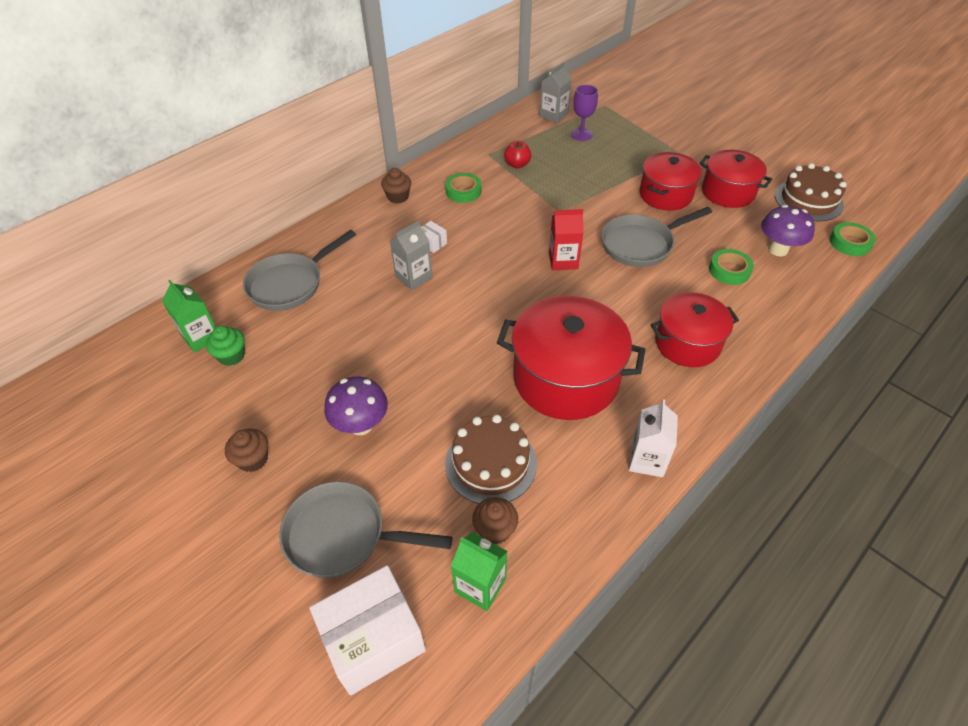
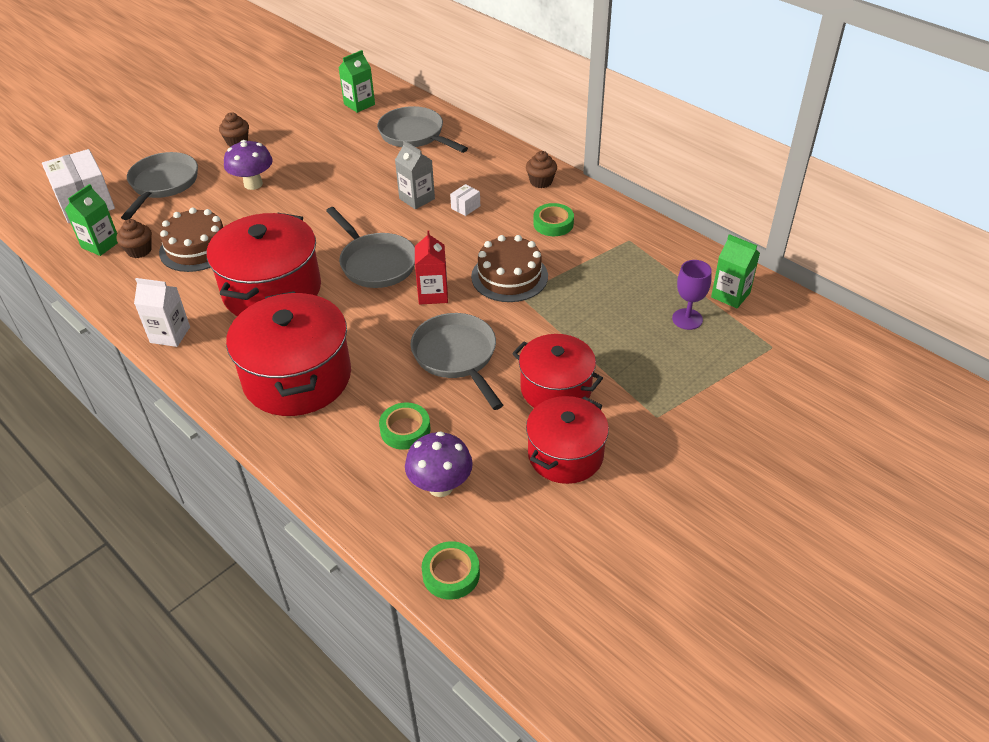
camera: 90 degrees right, 5 degrees down
green cupcake [206,326,245,366] -> none
red apple [504,141,531,168] -> none
grey carton [540,62,572,123] -> green carton [711,234,760,308]
red pot [651,292,739,367] -> red pot [226,291,351,416], size x1.55
brown cake [775,163,847,221] -> brown cake moved to [471,235,548,302]
none -> grey pan [326,207,415,288]

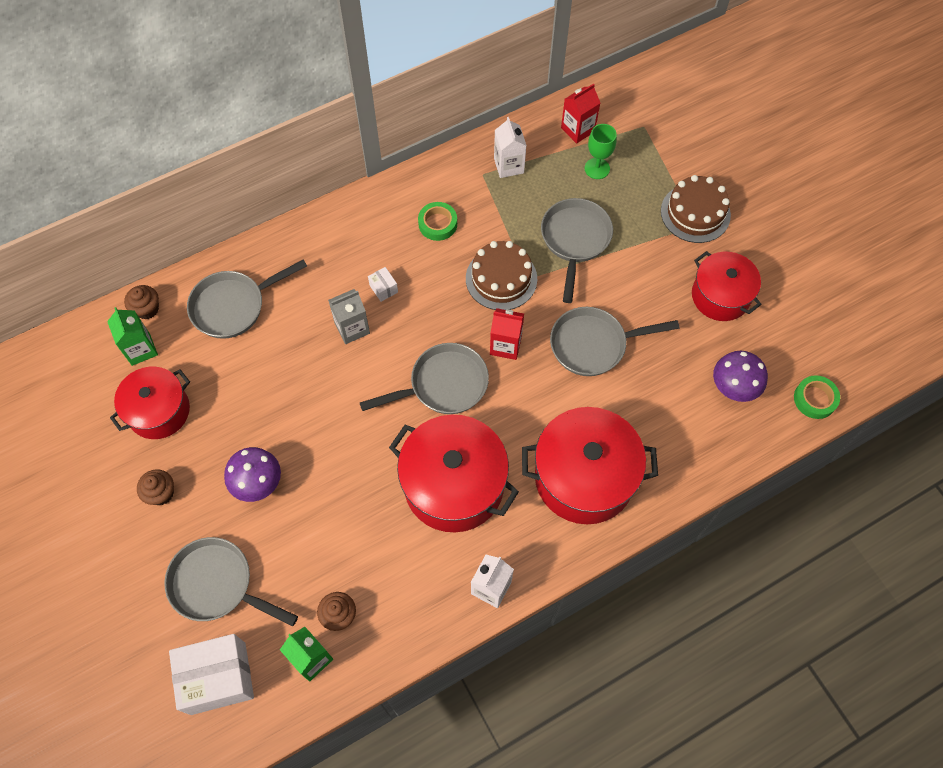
camera: 75 degrees left, 20 degrees up
brown cake [159,208,223,272] -> brown cake moved to [661,175,731,243]
green tape [379,403,430,450] -> none
red pot [512,334,603,408] -> red pot moved to [110,367,190,439]
brown cupcake [526,151,557,188] -> brown cupcake moved to [124,285,159,320]
purple goblet [672,260,712,330] -> green goblet [584,124,617,179]
green carton [711,234,760,308] -> red carton [561,83,600,144]
none -> white carton [494,117,527,178]
none -> grey pan [541,198,613,303]

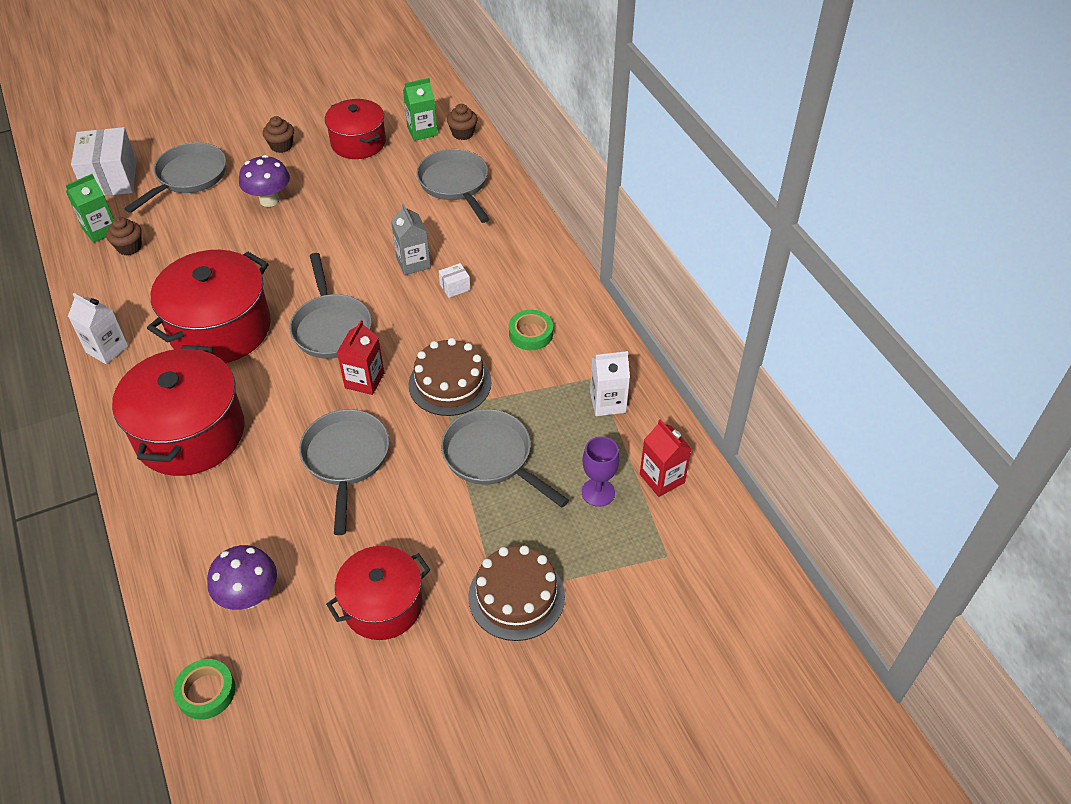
camera: 95 degrees right, 15 degrees down
grey pan [541,198,613,303] -> grey pan turned 150 degrees counterclockwise [441,409,569,508]
green goblet [584,124,617,179] -> purple goblet [582,437,619,507]

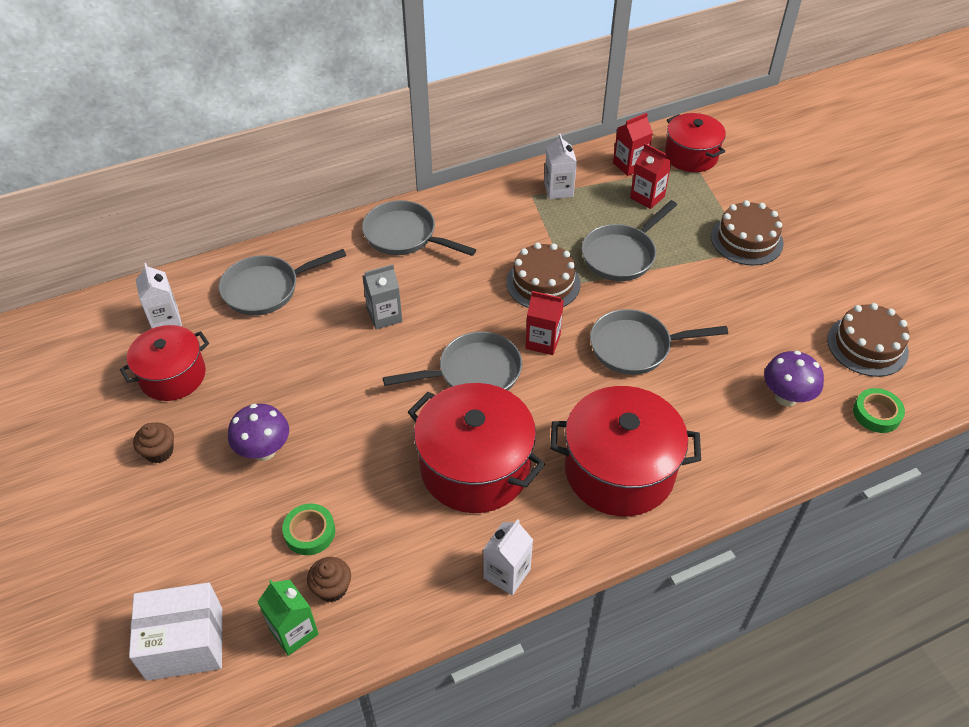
camera: 90 degrees left, 0 degrees up
grey pan [124,142,226,213] -> grey pan moved to [362,200,476,256]
red pot [326,546,430,640] -> red pot moved to [665,113,726,172]
green carton [403,78,438,141] -> white carton [135,263,182,329]
white box [439,263,470,298] -> none
brown cupcake [447,104,477,140] -> none
green tape [509,310,553,350] -> green tape moved to [282,504,335,555]
purple goblet [582,437,619,507] -> red carton [630,143,672,209]
none -> brown cake [827,303,909,377]

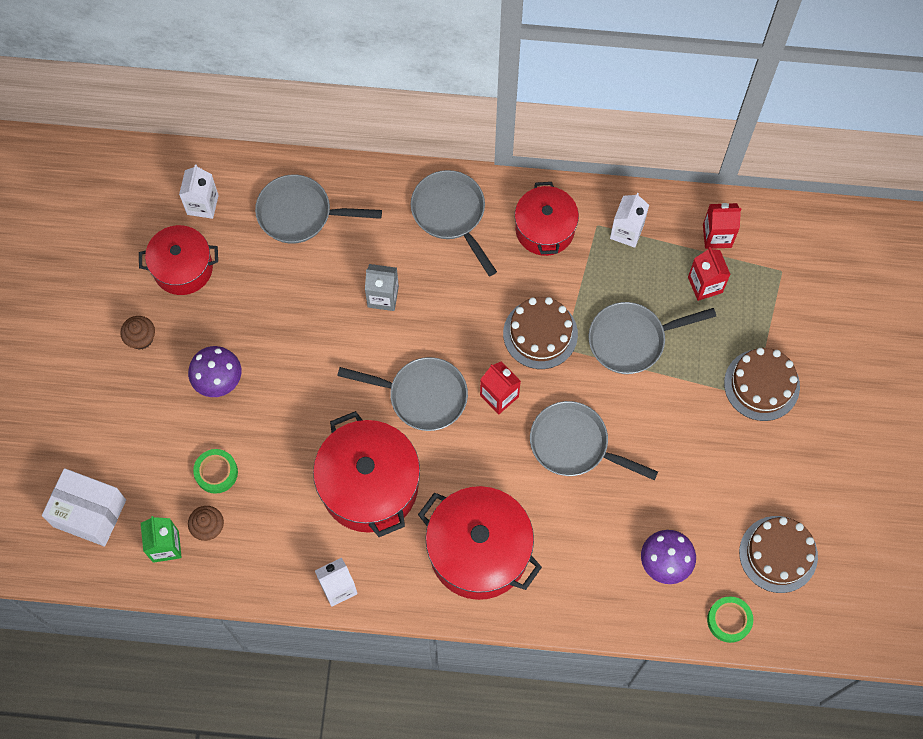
camera: 30 degrees right, 20 degrees up
red pot [665,113,726,172] -> red pot moved to [515,182,579,256]

